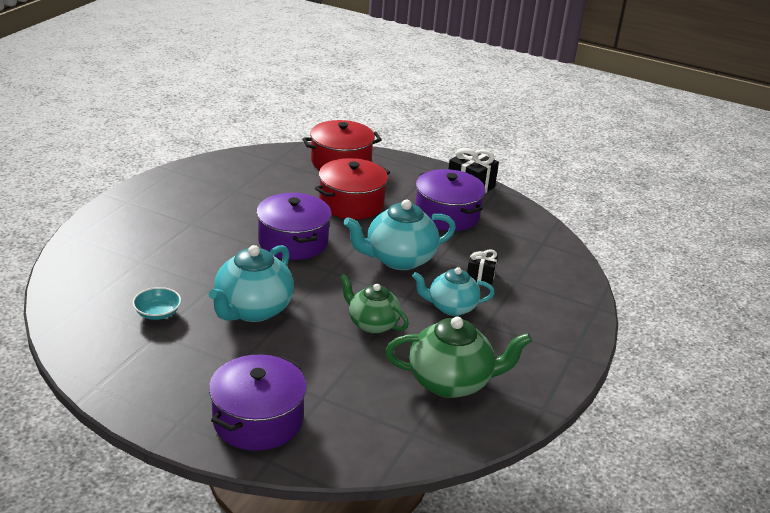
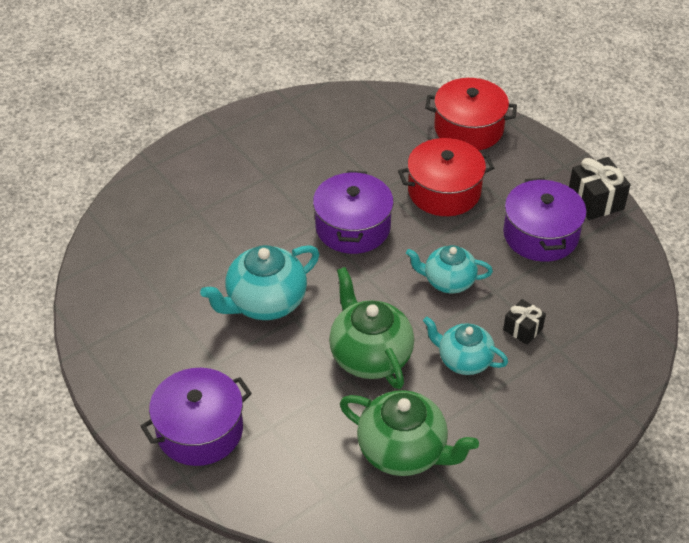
camera: 30 degrees right, 15 degrees up
turquoise bowl [133,287,181,320] -> none
green teapot [340,274,409,334] -> green teapot [329,267,414,389], size x1.52
turquoise teapot [344,200,456,270] -> turquoise teapot [406,245,493,293], size x0.66

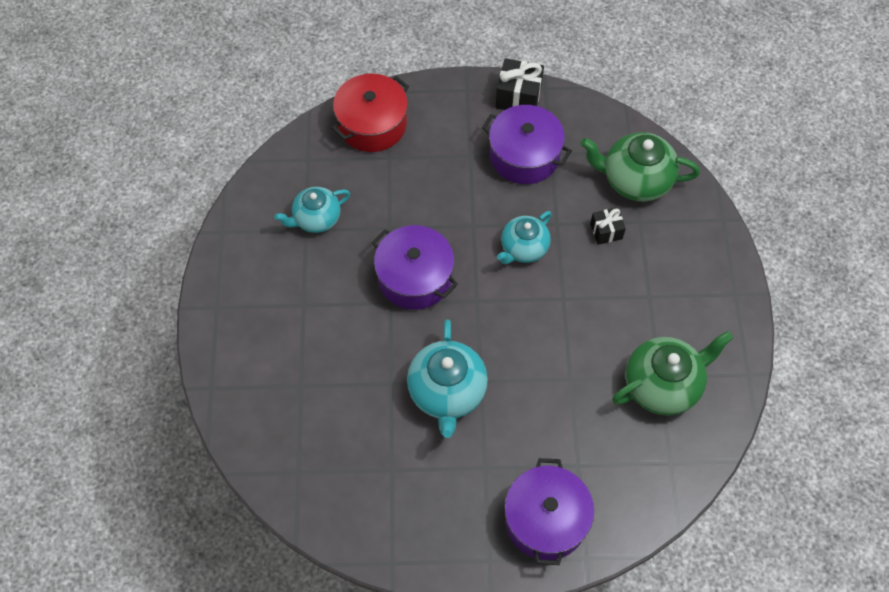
camera: 55 degrees left, 15 degrees up
green teapot [329,267,414,389] -> green teapot moved to [580,132,700,202]
red pot [398,138,494,216] -> none
turquoise teapot [423,317,508,375] -> turquoise teapot moved to [274,187,350,233]

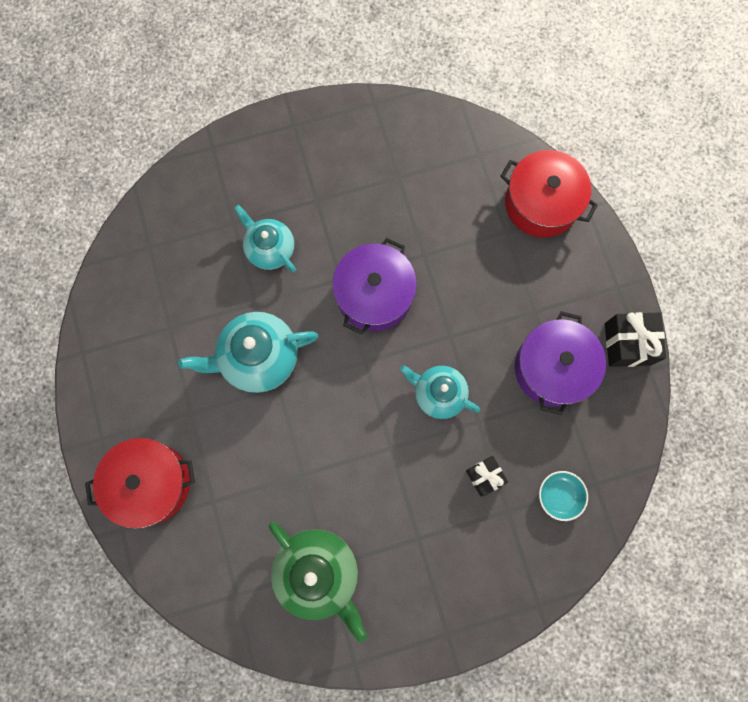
camera: 75 degrees right, 15 degrees up
turquoise teapot [274,187,350,233] -> turquoise teapot moved to [234,205,296,273]
purple pot [505,458,594,565] -> red pot [85,438,195,529]
green teapot [580,132,700,202] -> turquoise bowl [539,471,588,521]

